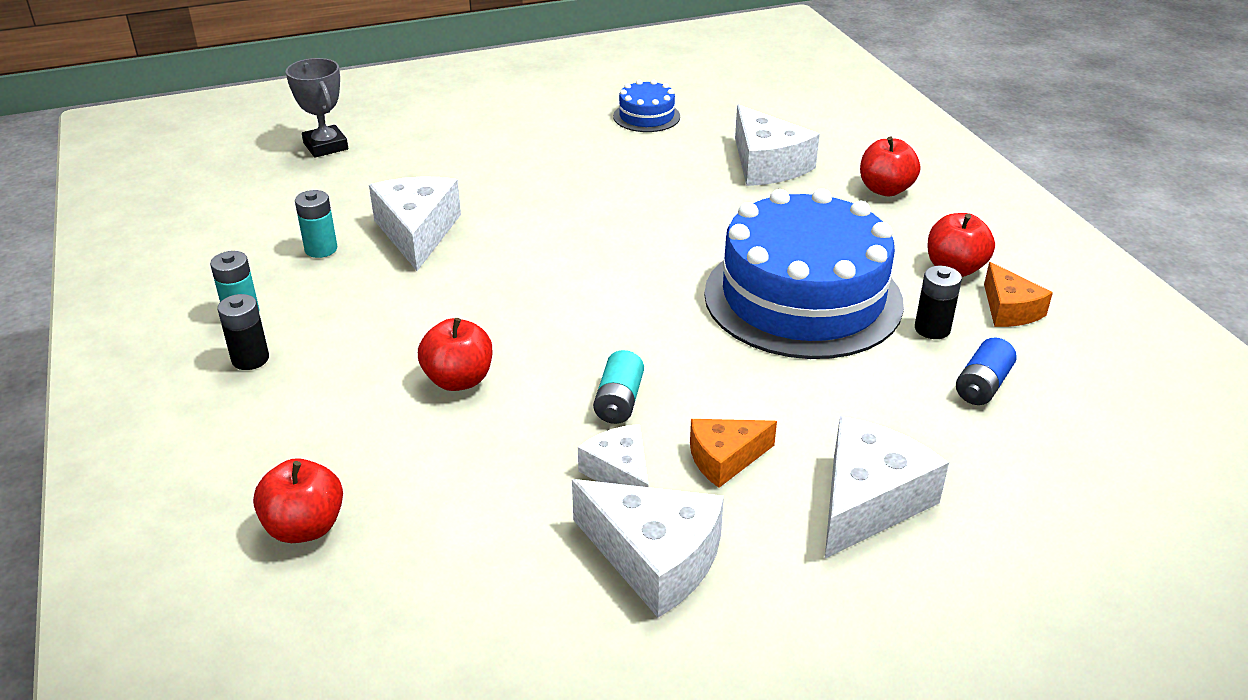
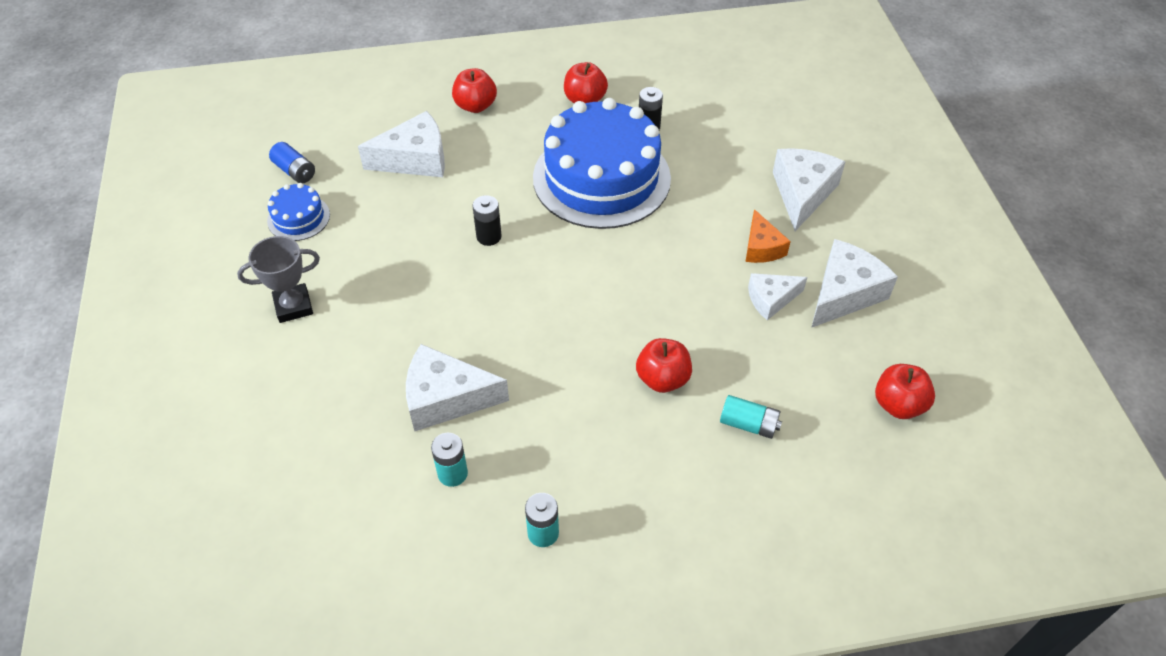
camera: 80 degrees left, 15 degrees up
black battery [218,294,269,370] -> black battery moved to [473,195,502,246]
red apple [253,458,343,543] -> red apple moved to [875,364,935,419]
grey trophy [286,58,348,158] -> grey trophy moved to [237,236,320,323]
turquoise battery [593,350,644,424] -> turquoise battery moved to [720,395,782,439]
white cheese [825,416,949,559] -> white cheese turned 60 degrees clockwise [773,148,845,231]
blue battery [956,337,1017,405] -> blue battery moved to [269,142,315,183]
orange cheese [984,262,1053,327] -> none

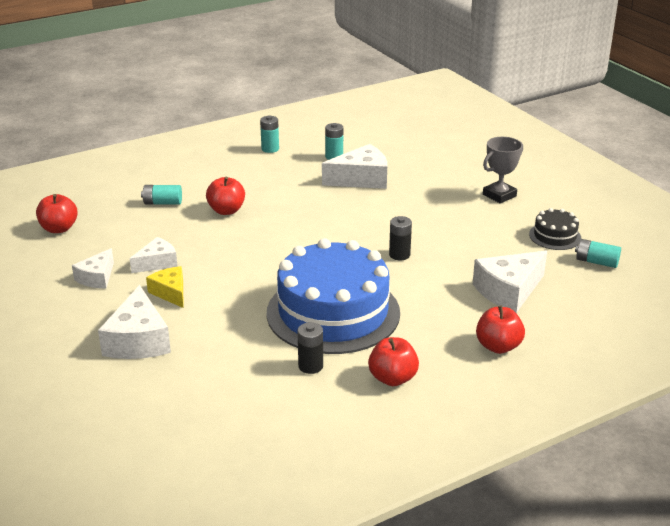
camera: 160 degrees right, 20 degrees down
blue cake [267,183,330,241] -> black cake [529,208,581,250]
blue battery [269,142,315,183] -> turquoise battery [575,239,621,268]
orange cheese [745,209,791,263] -> yellow cheese [146,266,183,308]
white cheese [811,239,898,328] -> white cheese [72,248,114,288], size x0.62

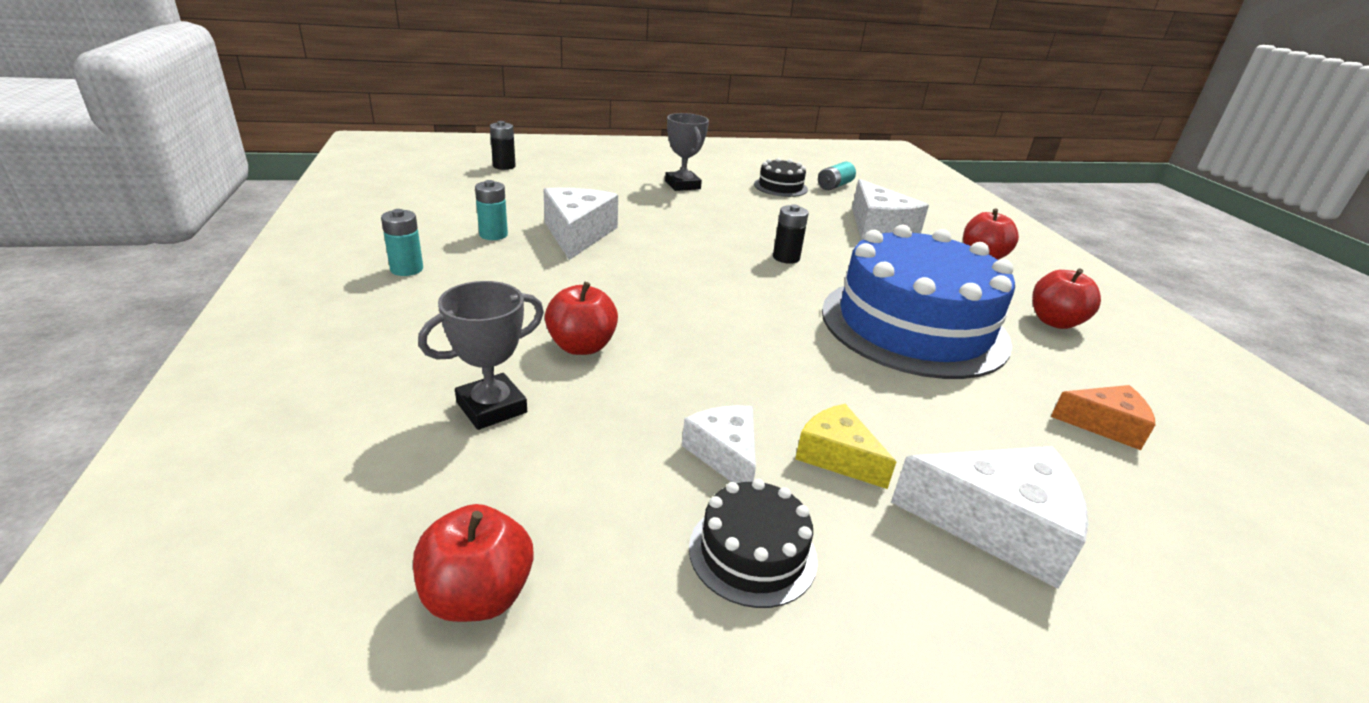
camera: 75 degrees left, 0 degrees up
white cheese [72,248,114,288] -> black cake [689,479,817,608]
turquoise battery [141,185,182,205] -> grey trophy [418,281,544,430]
yellow cheese [146,266,183,308] -> yellow cheese turned 60 degrees clockwise [795,404,896,489]
black battery [298,322,323,374] -> black battery moved to [490,121,516,170]
none -> orange cheese [1051,385,1155,450]

